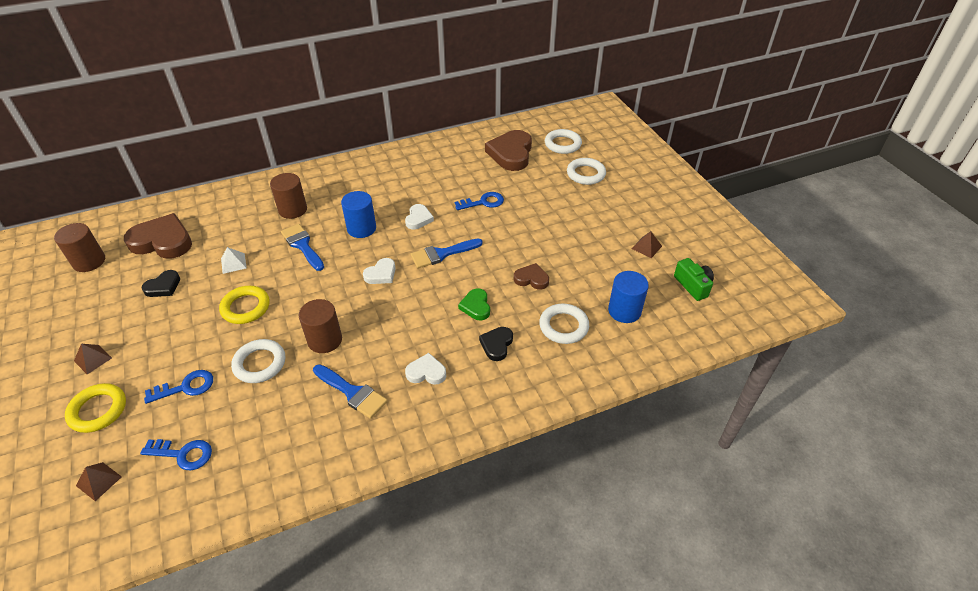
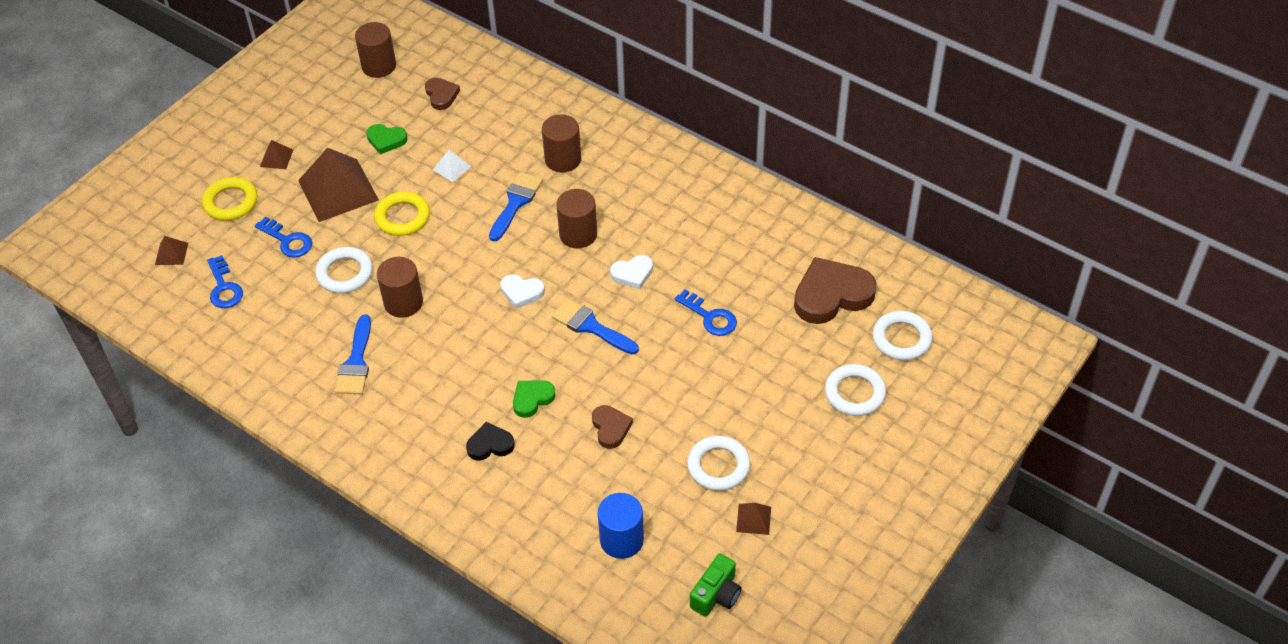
camera: 60 degrees right, 5 degrees up
brown heart [124,213,192,259] -> brown heart [425,78,460,110], size x0.53
black heart [142,270,180,297] -> green heart [366,124,408,154]
blue cylinder [341,191,376,238] -> brown cylinder [557,189,597,248]
white heart [405,353,446,385] -> none
white ring [539,304,589,344] -> white ring moved to [687,436,750,491]
none -> brown pyramid [298,147,379,222]

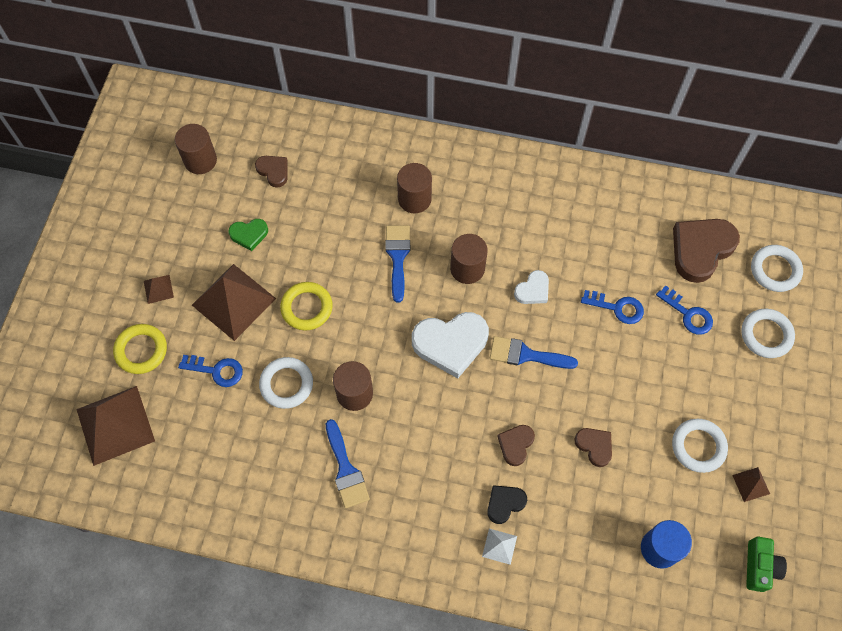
camera: 25 degrees left, 15 degrees up
brown pyramid [155,236,188,265] -> brown pyramid [76,386,155,466], size x2.28
blue key [207,255,243,308] -> blue key moved to [656,285,713,335]
white pyramid [433,150,471,182] -> white pyramid moved to [482,529,517,565]
white heart [500,274,545,309] -> white heart [412,312,489,379], size x1.90
green heart [513,381,556,418] -> brown heart [497,425,535,466]

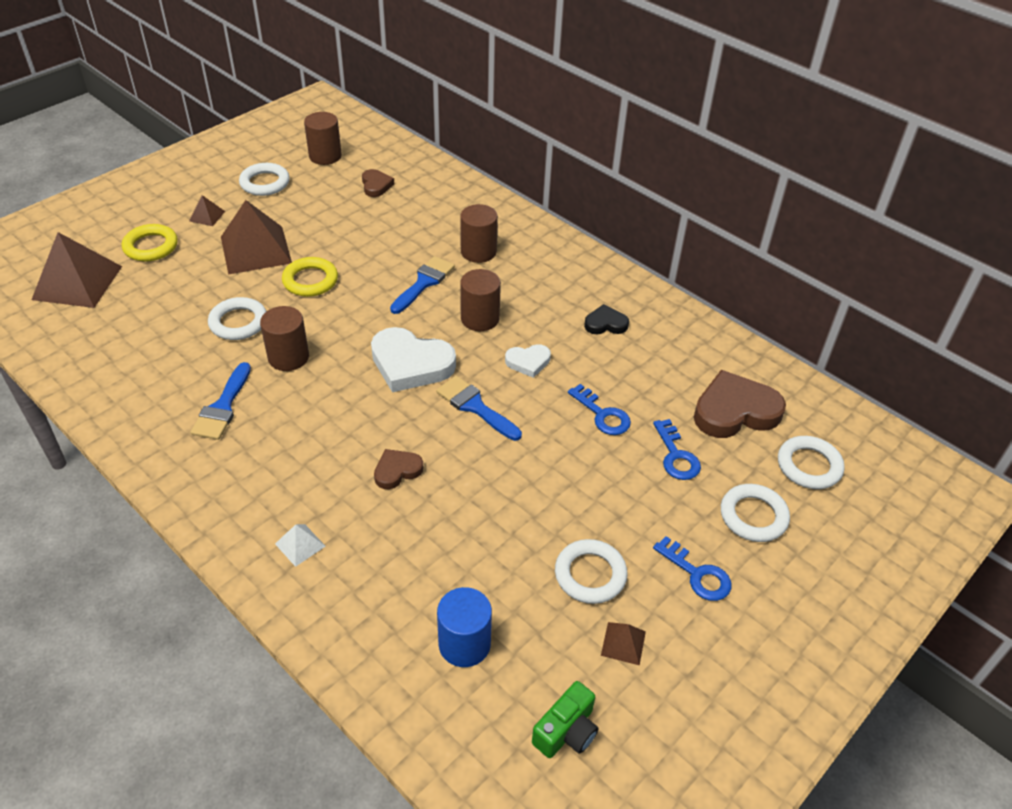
camera: 30 degrees right, 20 degrees down
blue key [178,355,243,387] -> blue key moved to [653,536,732,601]
green heart [228,219,268,251] -> none
black heart [487,485,527,524] -> black heart moved to [584,304,629,334]
brown heart [574,428,612,467] -> none
none -> white ring [239,163,290,196]

